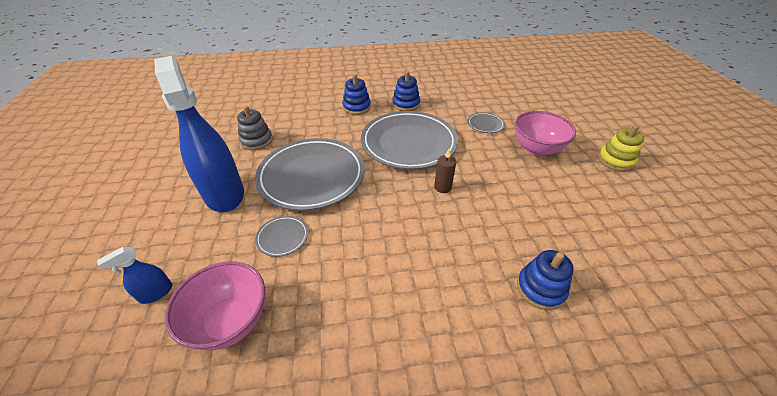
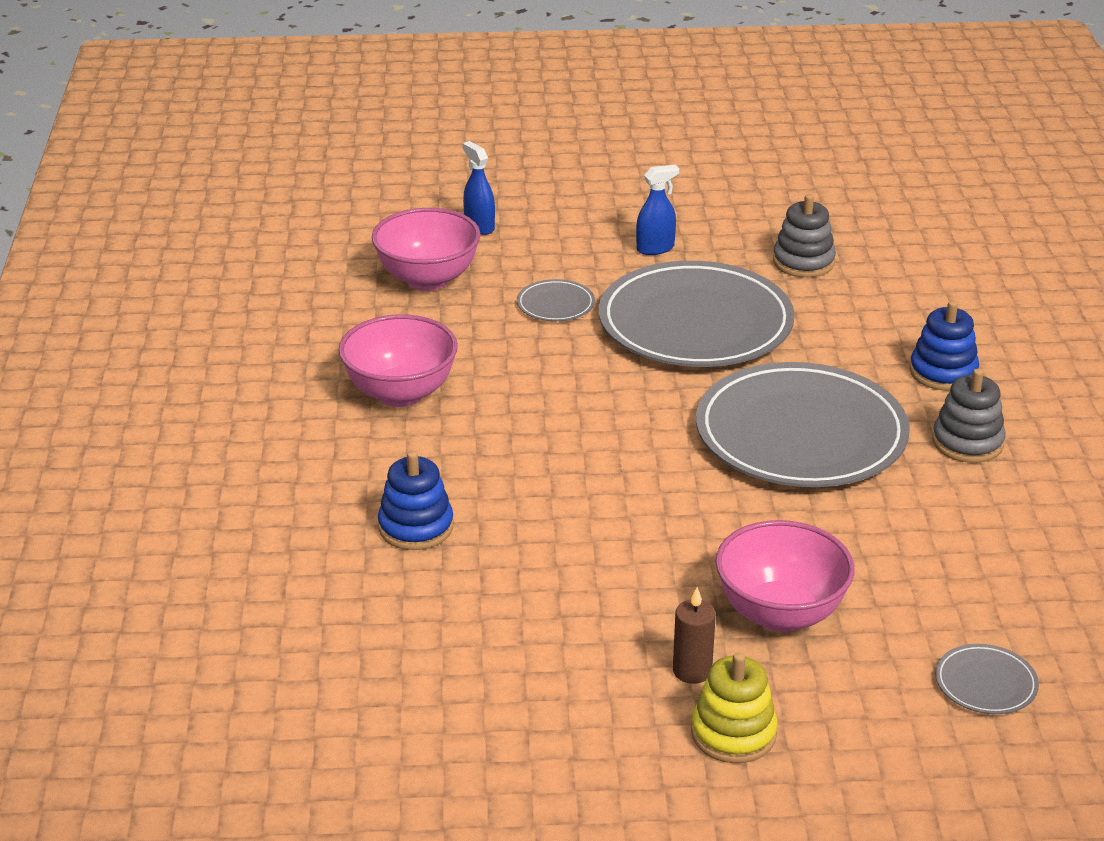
camera: 95 degrees right, 10 degrees down
blue spray bottle [154,56,244,212] -> blue spray bottle [636,165,679,255], size x0.42
blue stacking toy [392,71,420,111] -> grey stacking toy [932,369,1006,463]
brown candle [434,149,456,193] -> brown candle moved to [673,587,716,684]
grey plate [467,112,505,133] -> grey plate moved to [935,644,1039,714]
none -> pink bowl [339,314,458,407]

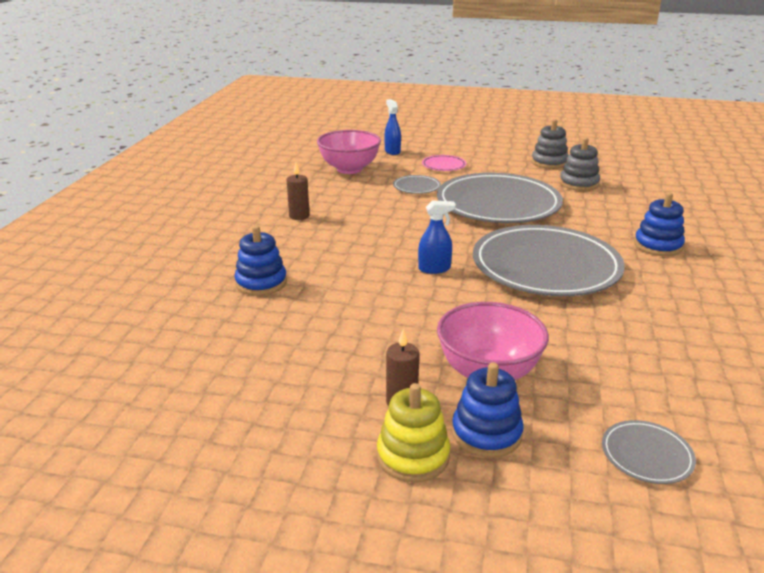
camera: 15 degrees right, 5 degrees down
pink bowl [339,314,458,407] -> brown candle [287,163,310,220]
blue spray bottle [636,165,679,255] -> blue spray bottle moved to [418,200,456,274]
grey stacking toy [932,369,1006,463] -> grey stacking toy moved to [531,119,568,169]
none -> pink plate [422,155,466,171]
none -> blue stacking toy [452,362,524,458]

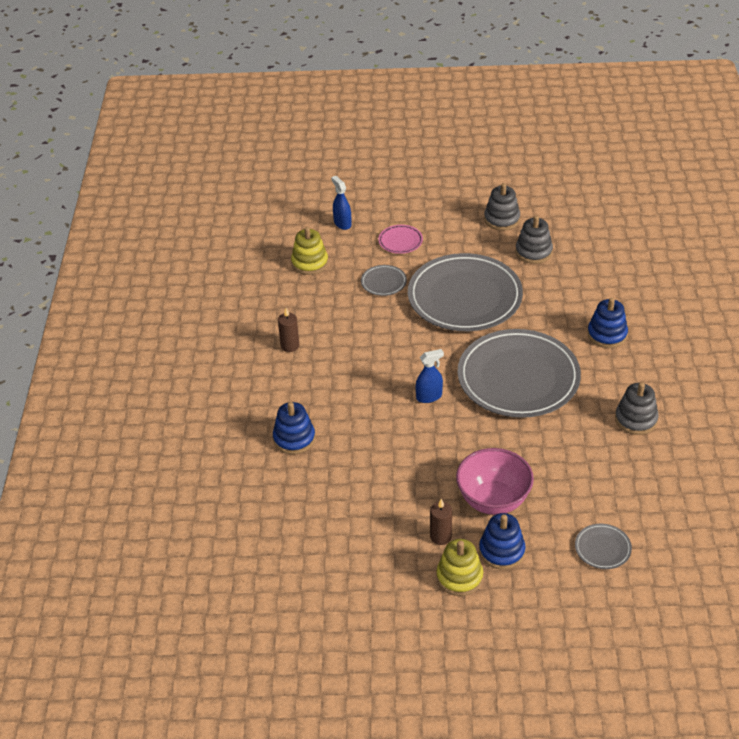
camera: 10 degrees left, 15 degrees up
pink bowl [317,130,381,174] -> yellow stacking toy [291,227,328,275]
none -> grey stacking toy [615,382,659,435]

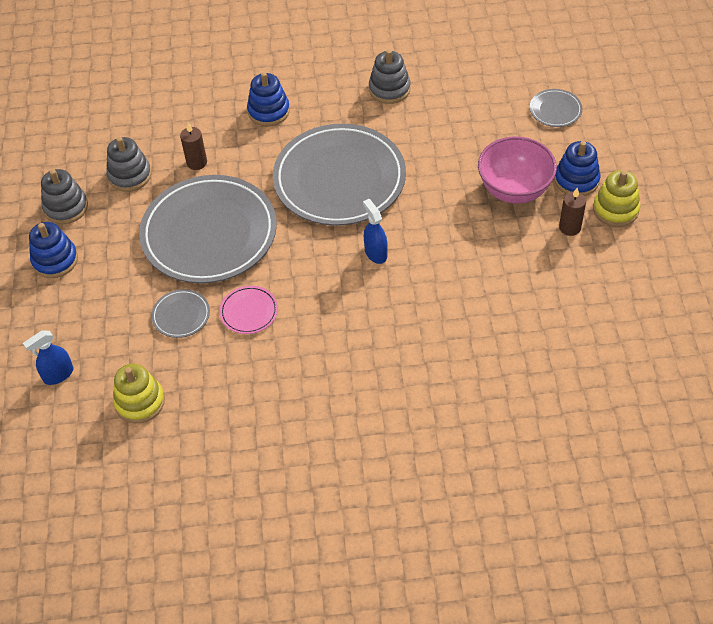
camera: 95 degrees left, 10 degrees up
blue stacking toy [273,402,315,454] -> blue stacking toy moved to [29,222,78,278]
brown candle [278,308,299,352] -> brown candle moved to [180,123,207,170]
pink plate [378,225,423,254] -> pink plate moved to [219,286,278,334]

